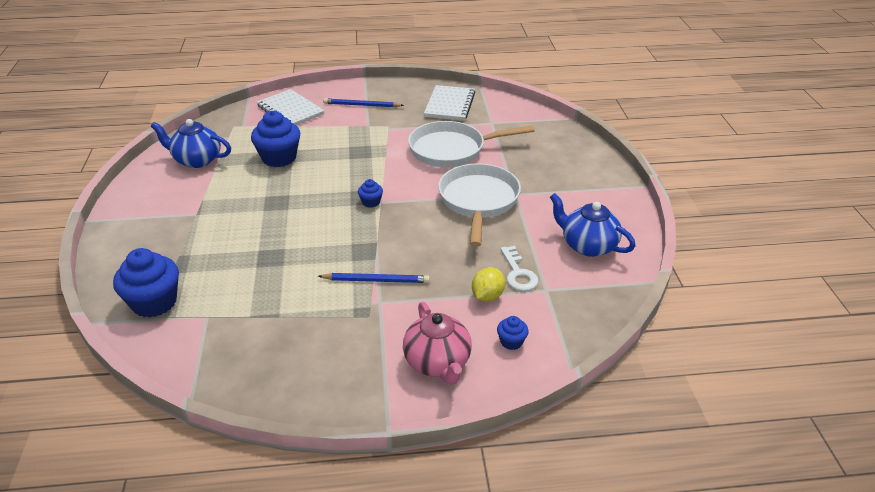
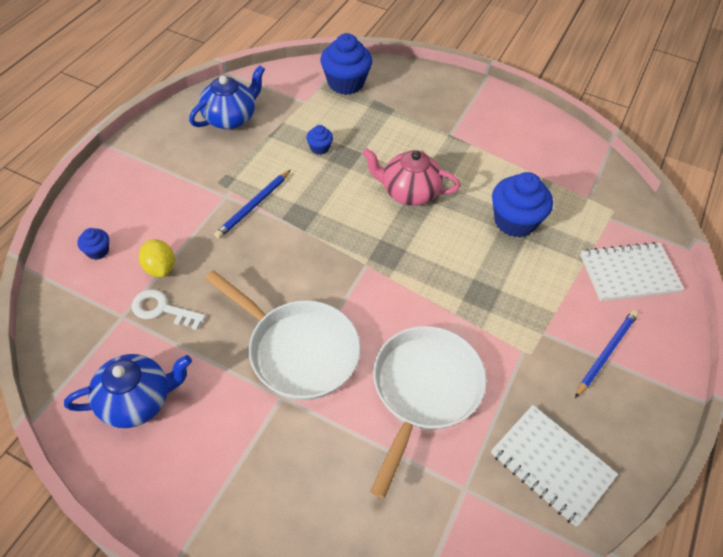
camera: 120 degrees right, 15 degrees up
blue teapot [151,119,231,168] -> blue teapot moved to [189,65,265,129]
blue cupcake [358,179,383,208] -> blue cupcake moved to [306,125,333,155]
pink teapot [403,302,472,384] -> pink teapot moved to [362,148,460,206]

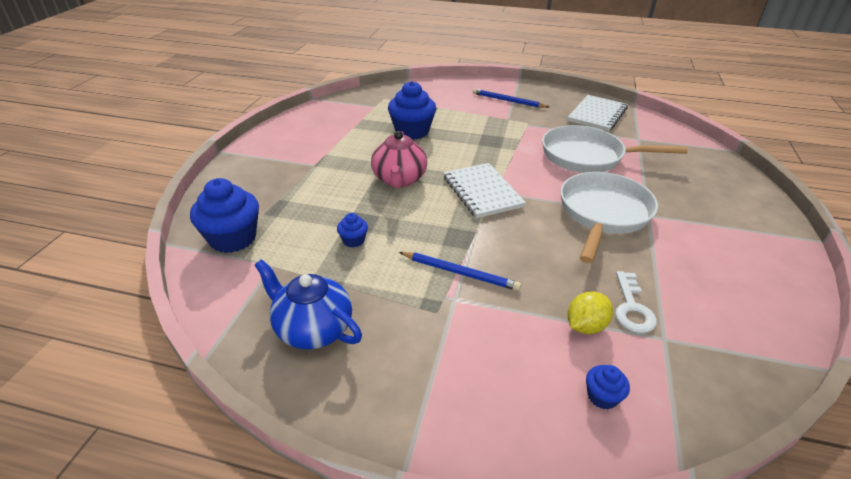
camera: 100 degrees left, 15 degrees down
blue teapot [64,354,192,428] -> none
white notebook [580,242,684,301] -> white notebook moved to [444,163,526,218]

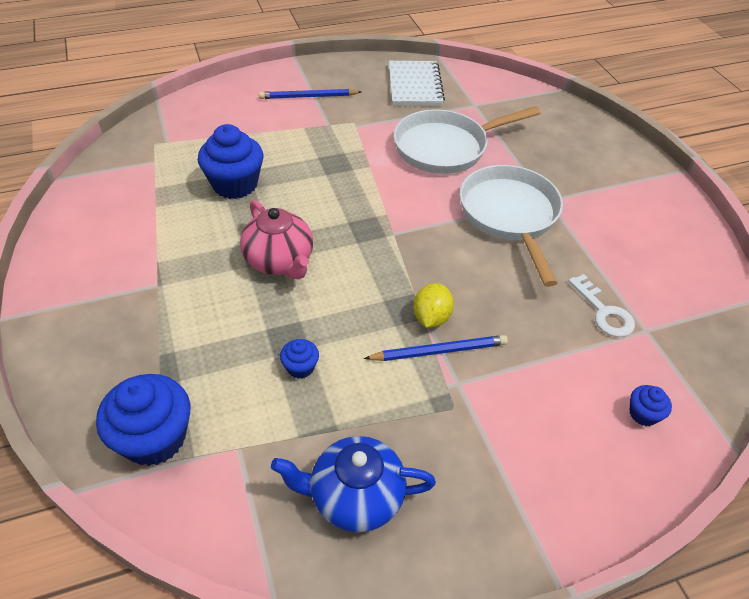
camera: 35 degrees left, 10 degrees up
white notebook [444,163,526,218] -> none
yellow lemon [568,292,613,334] -> yellow lemon moved to [413,283,454,328]

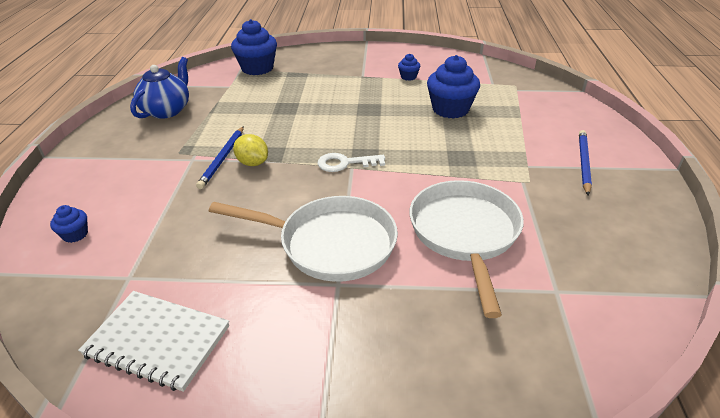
camera: 115 degrees right, 10 degrees down
pink teapot [240,200,313,279] -> none
blue cupcake [280,339,319,379] -> blue cupcake moved to [398,54,420,81]
white notebook [389,61,445,106] -> white notebook moved to [78,291,229,392]
white key [568,274,635,337] -> white key moved to [317,153,385,172]

